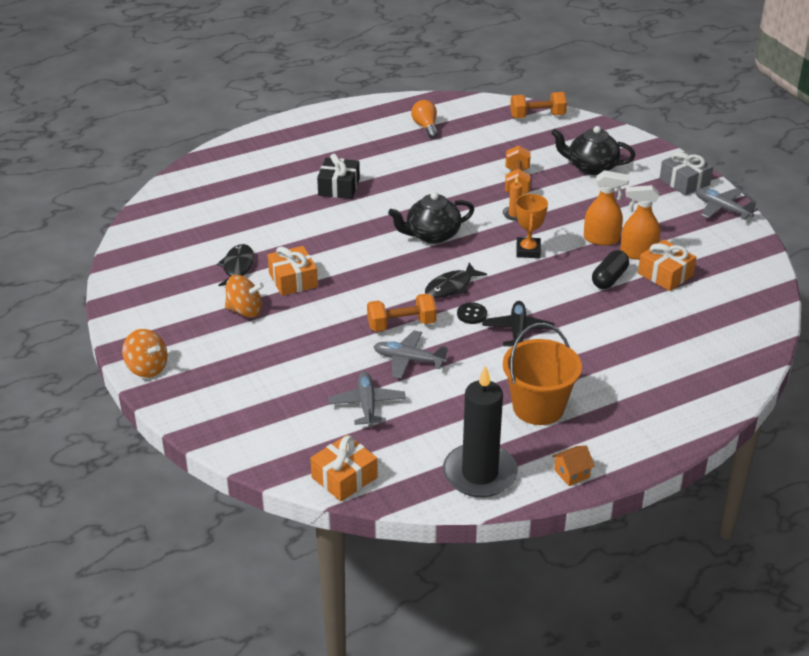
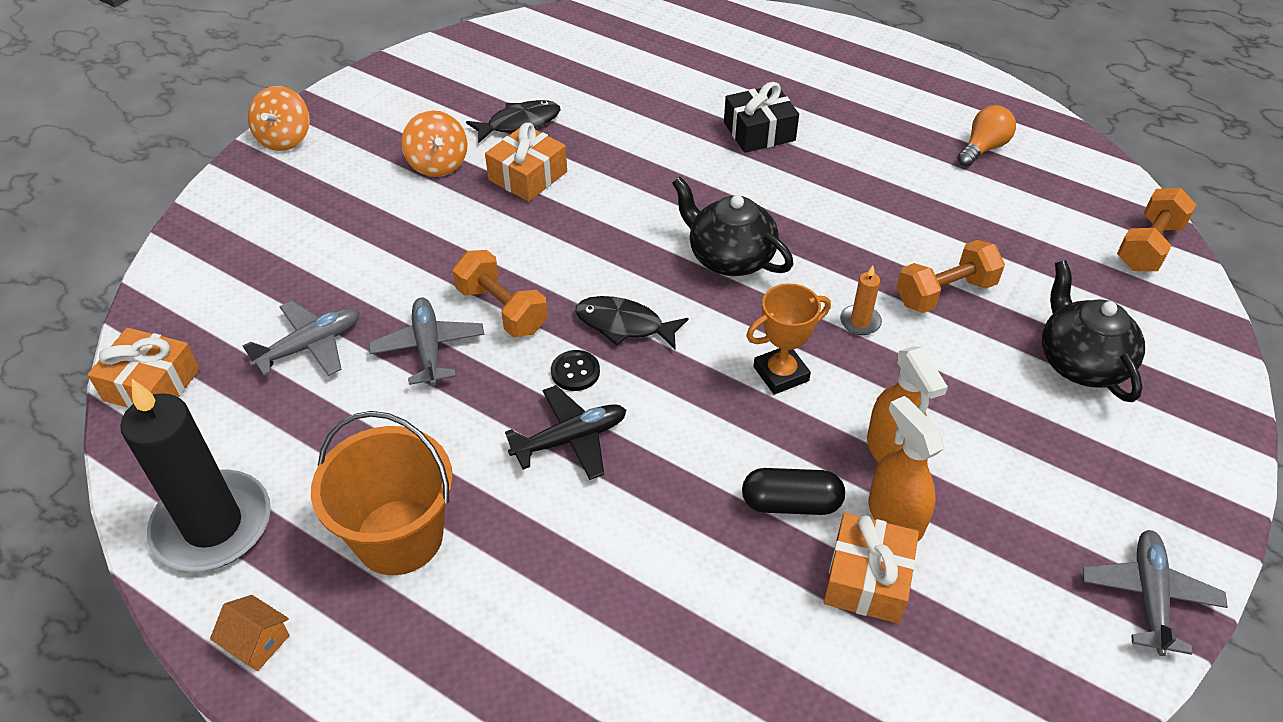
camera: 60 degrees right, 10 degrees up
orange dumbbell [510,92,567,118] -> orange dumbbell turned 75 degrees clockwise [1117,188,1197,271]
grey gift [659,151,713,196] -> none

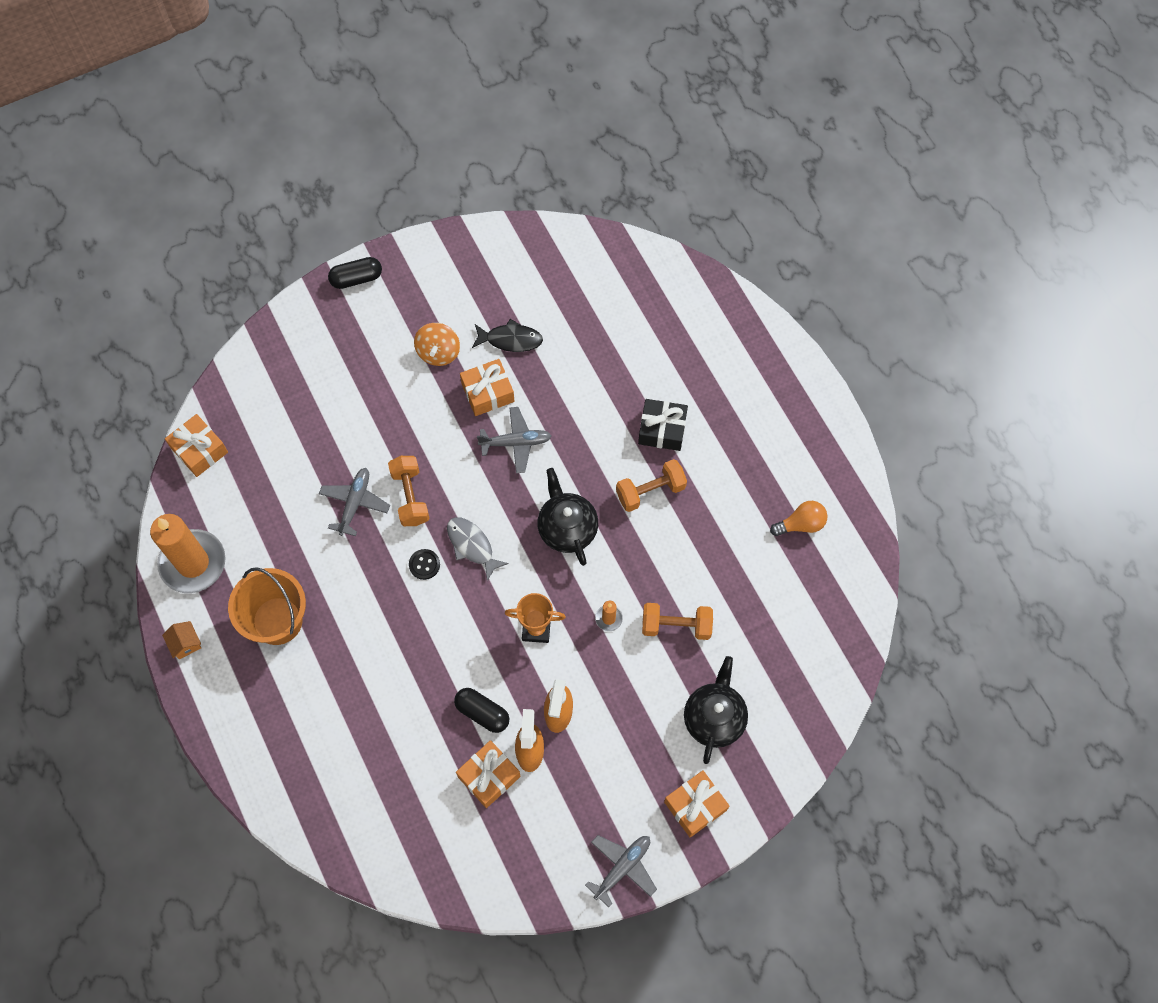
camera: 30 degrees right, 20 degrees up
black candle [120,379,271,572] -> orange candle [150,514,225,593]
grey plane [242,301,359,376] -> grey plane moved to [477,407,551,473]
orange spinning top [248,86,310,151] -> black capsule [328,257,382,289]
black plane [505,385,626,480] -> none
black fish [575,296,689,350] -> grey fish [447,517,509,581]
orange dumbbell [1117,188,1197,271] -> orange dumbbell moved to [616,459,687,512]
none -> orange gift [664,770,729,837]

